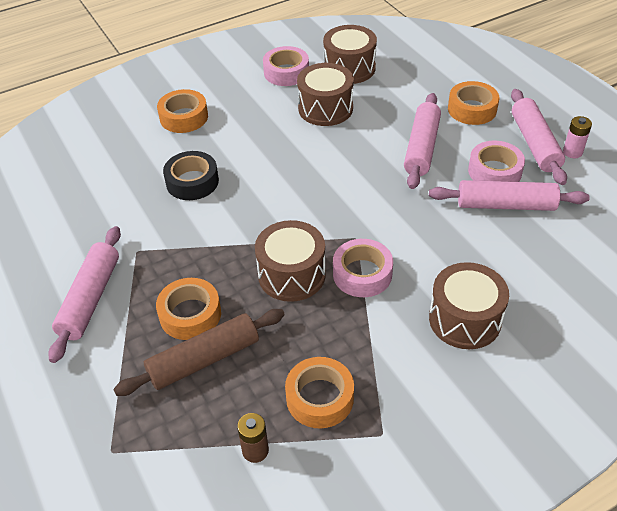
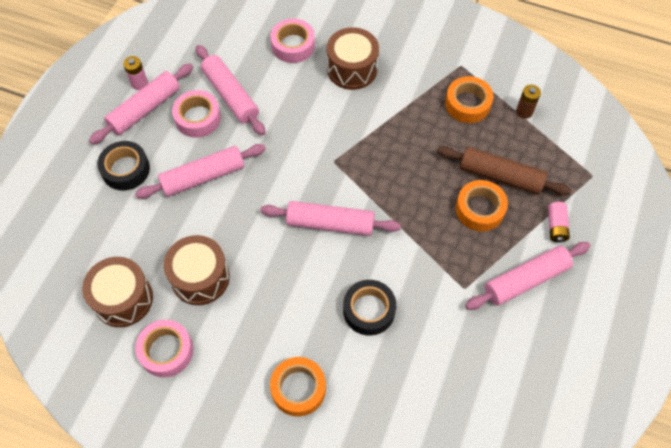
camera: 130 degrees left, 15 degrees up
brown drum [255,220,326,302] -> none
pink tape [333,239,393,297] -> pink tape moved to [270,19,315,63]
orange tape [448,81,499,125] -> black tape [97,141,150,191]
none -> pink rolling pin [261,201,401,236]
none -> pink battery [548,202,570,243]

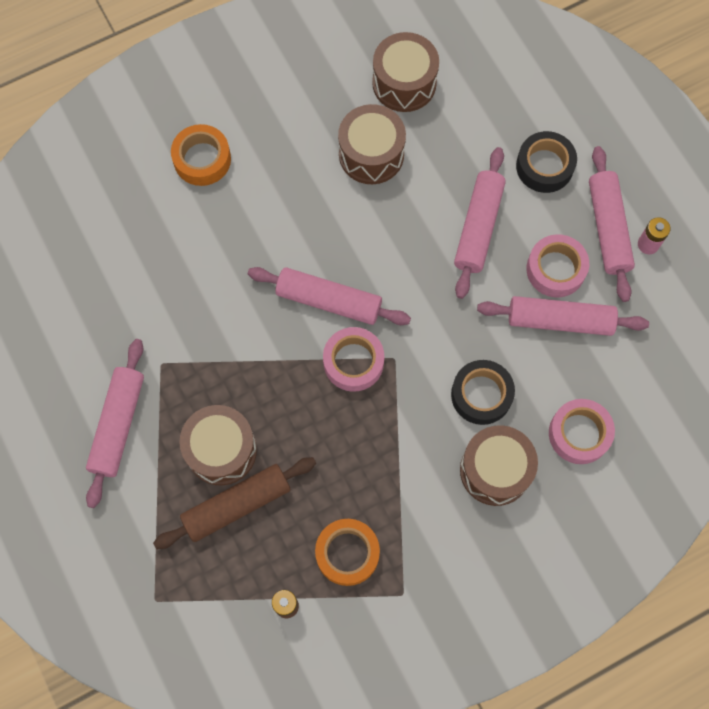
camera: 130 degrees right, 10 degrees up
pink tape [135,320,193,377] -> pink tape moved to [323,327,384,392]
pink rolling pin [261,201,401,236] -> pink rolling pin turned 60 degrees clockwise [248,267,411,325]
black tape [343,280,396,336] -> black tape moved to [451,360,515,425]
orange tape [456,180,508,231] -> brown drum [179,405,257,485]
pink battery [548,202,570,243] -> none

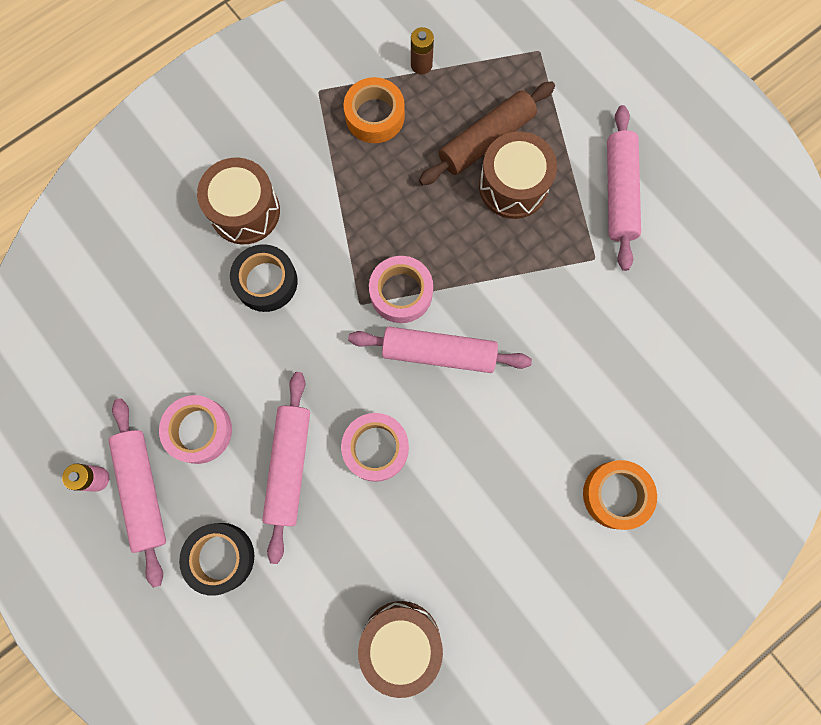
camera: 170 degrees right, 5 degrees up
brown drum [338,104,406,184] -> none
pink rolling pin [477,296,649,336] -> none
pink tape [549,399,615,464] -> pink tape moved to [341,413,409,482]

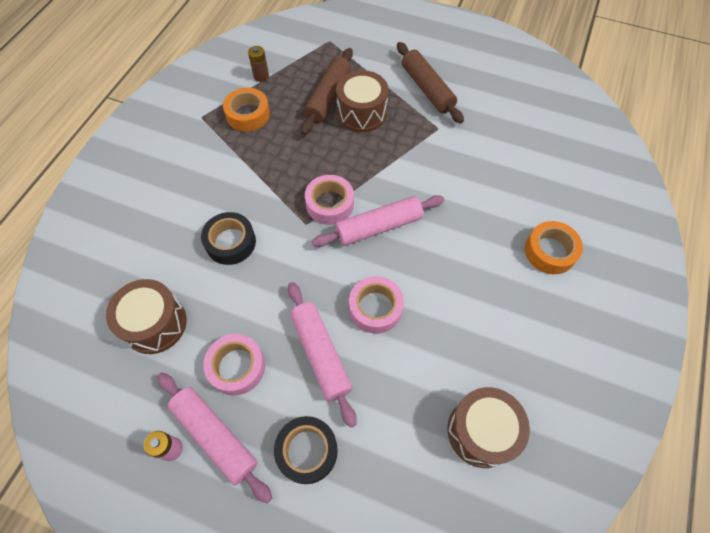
camera: 30 degrees left, 15 degrees down
brown drum [197,158,280,244] -> brown drum moved to [106,279,186,354]
pink rolling pin [607,105,641,271] -> brown rolling pin [397,42,464,124]

